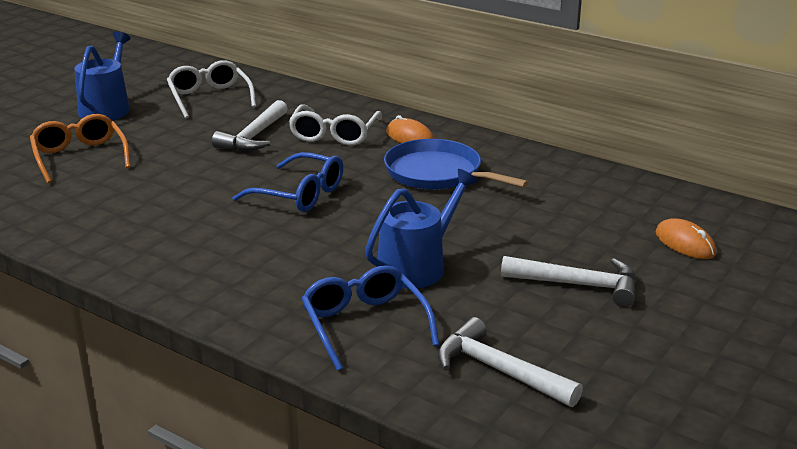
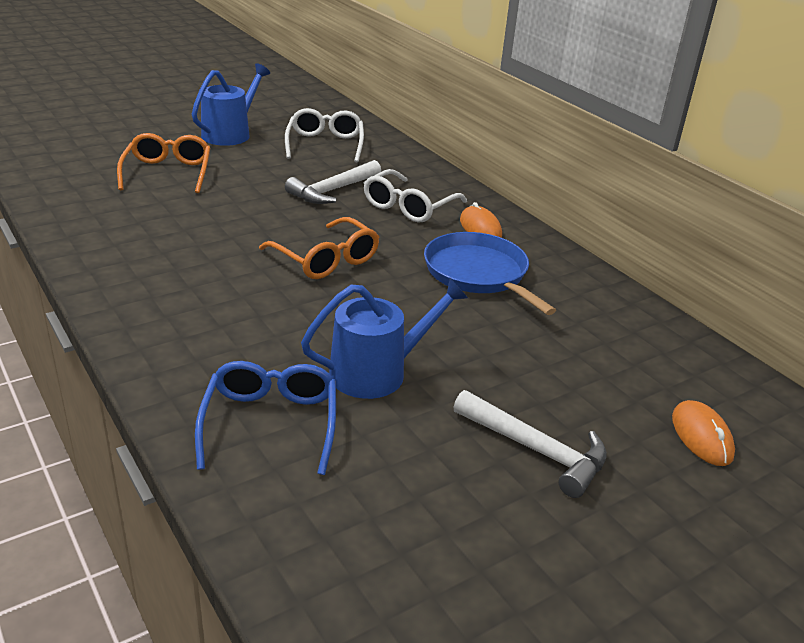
camera: 20 degrees right, 5 degrees up
blue glasses [232,152,343,212] -> orange glasses [259,217,379,279]
white hammer [437,317,583,407] -> none

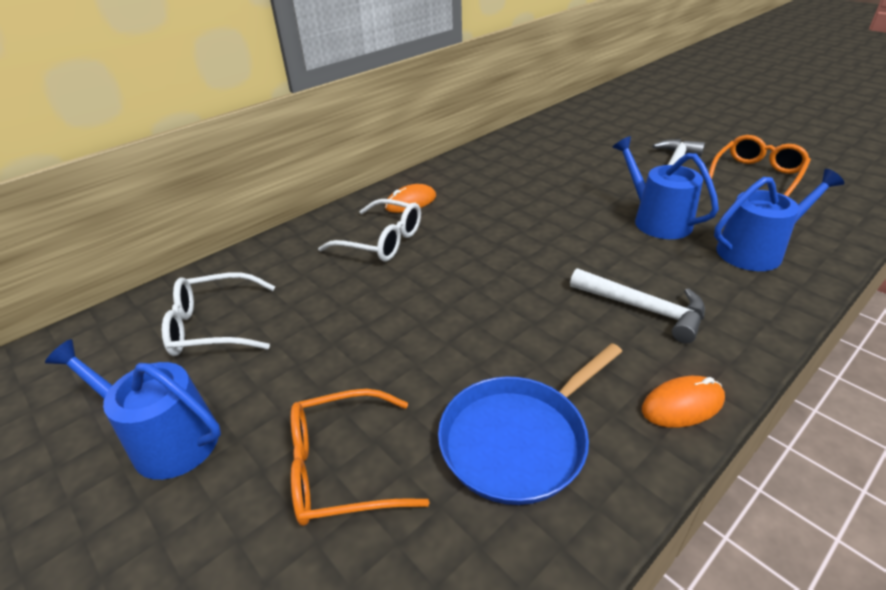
camera: 95 degrees left, 5 degrees up
blue glasses [195,361,336,475] -> blue watering can [714,169,844,271]
orange glasses [259,217,379,279] -> orange glasses moved to [709,135,811,197]
white hammer [285,160,381,204] -> white hammer moved to [570,268,705,343]
blue pan [424,232,556,315] -> blue pan moved to [438,343,622,505]
orange mouse [672,400,735,466] -> orange mouse moved to [642,376,725,428]

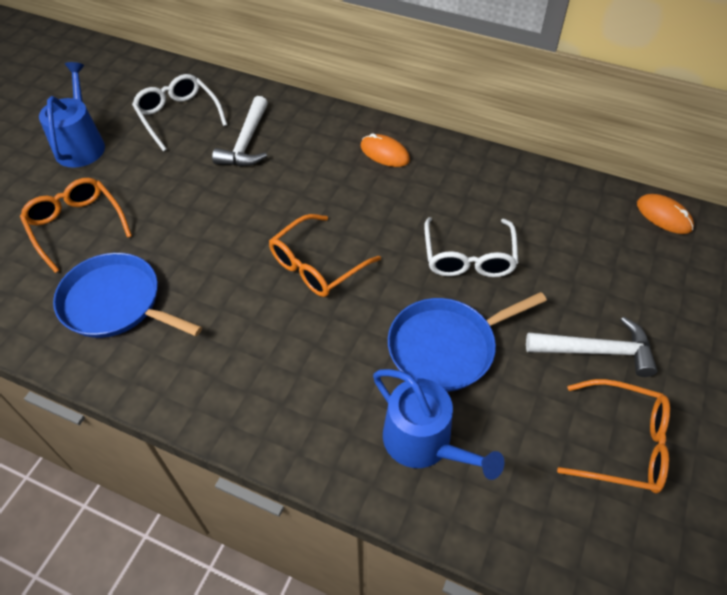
camera: 65 degrees right, 15 degrees up
white glasses [318,199,421,262] -> white glasses moved to [424,217,518,277]
white hammer [570,268,705,343] -> white hammer moved to [212,96,268,166]
blue watering can [612,136,719,239] -> blue pan [388,292,547,392]
orange mouse [642,376,725,428] -> orange mouse moved to [637,194,694,234]
none -> orange glasses [269,214,381,297]

